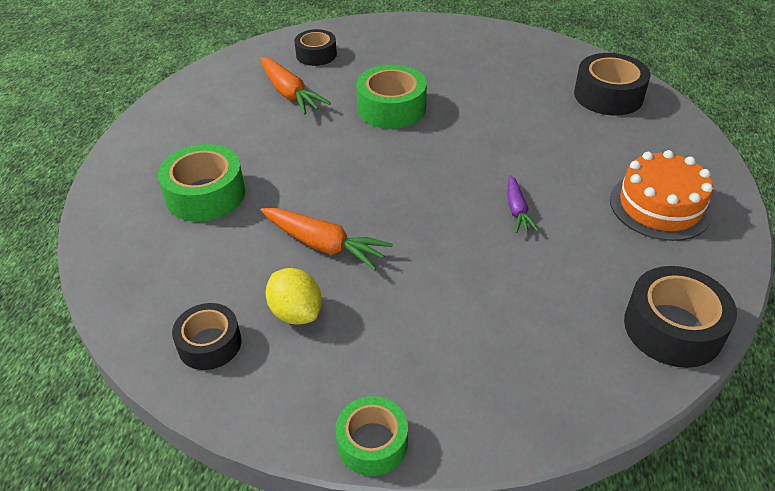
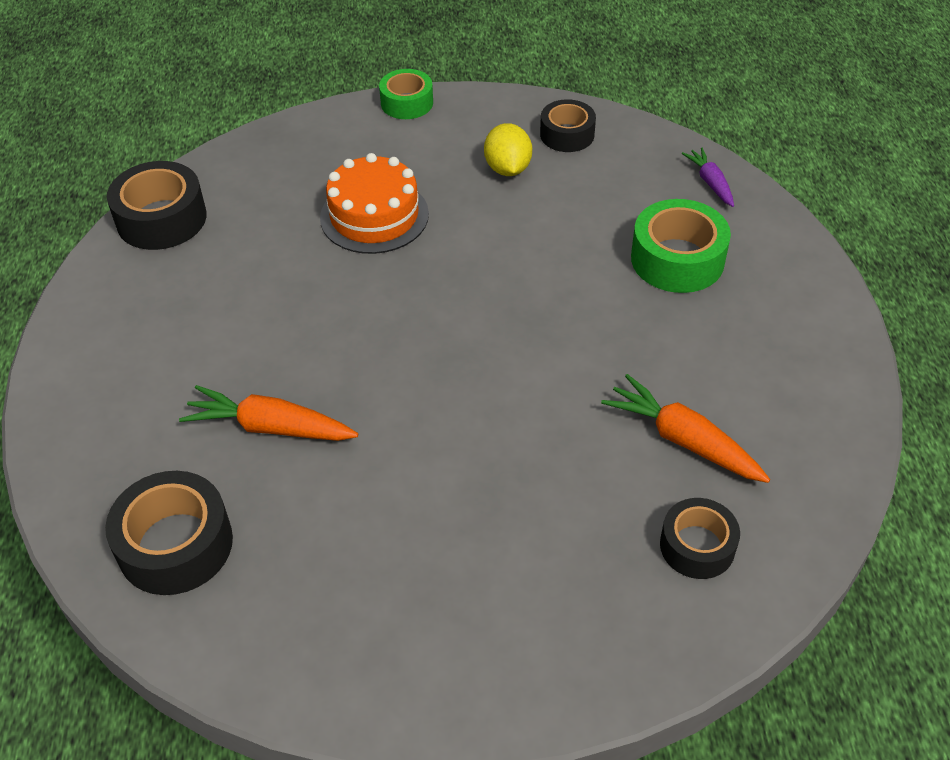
camera: 165 degrees right, 5 degrees up
orange carrot [260,208,393,270] -> orange carrot moved to [179,385,358,441]
yellow lemon [266,268,322,325] -> yellow lemon turned 45 degrees clockwise [484,123,532,176]
green tape [356,65,427,129] -> none
purple carrot [507,175,539,233] -> purple carrot moved to [682,147,734,207]
orange cake [610,150,713,241] -> orange cake moved to [320,153,429,254]

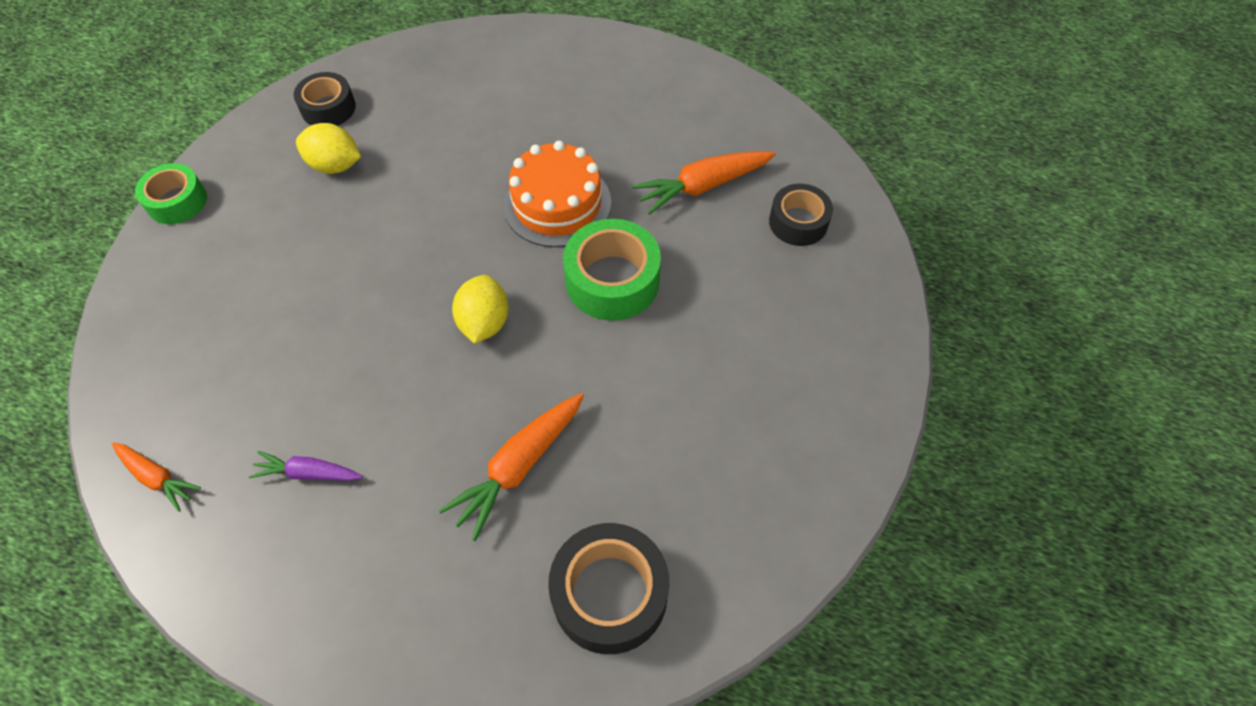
camera: 65 degrees left, 10 degrees up
black tape [107,161,207,250] -> orange carrot [112,442,201,512]
orange cake [320,153,429,254] -> orange cake moved to [503,141,611,247]
green tape [631,199,731,293] -> green tape moved to [563,219,661,321]
purple carrot [682,147,734,207] -> purple carrot moved to [249,451,363,481]
none -> yellow lemon [452,275,509,344]

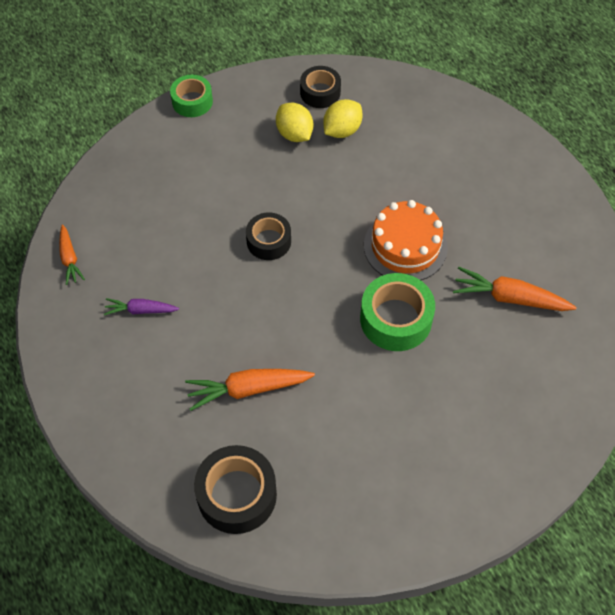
camera: 40 degrees right, 0 degrees up
purple carrot [249,451,363,481] -> purple carrot turned 45 degrees counterclockwise [104,298,179,315]
yellow lemon [452,275,509,344] -> yellow lemon moved to [323,99,363,138]
black tape [769,184,833,246] -> black tape moved to [246,212,291,260]

